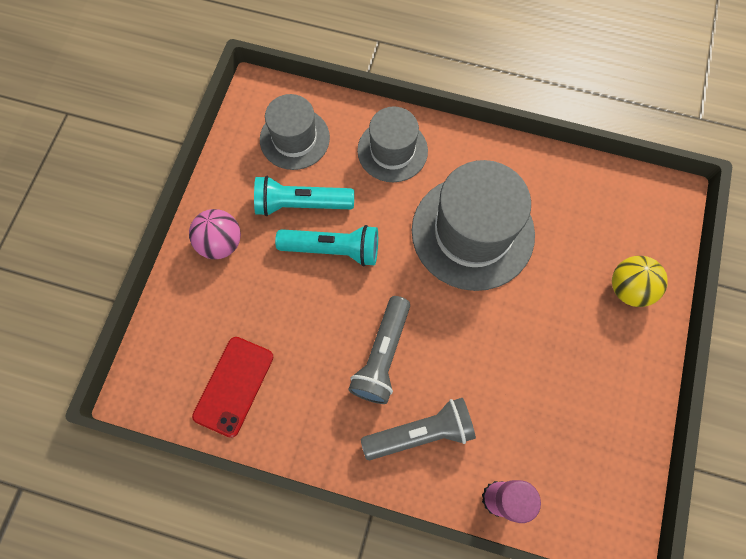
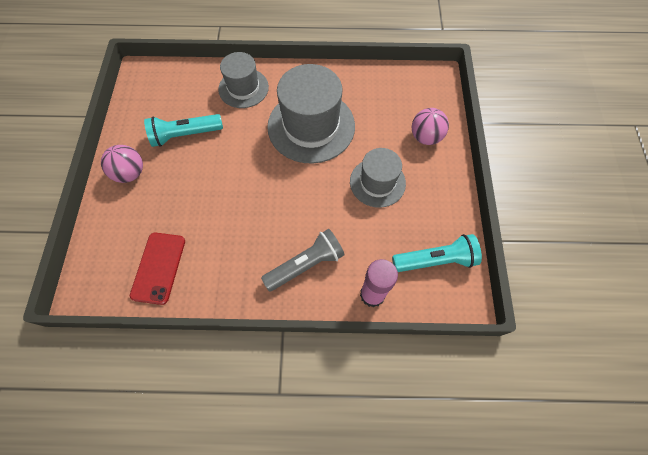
camera: 15 degrees left, 5 degrees down
grey hat [260,94,330,170] -> grey hat moved to [350,148,406,208]
turquoise flashlight [275,225,378,266] -> turquoise flashlight moved to [392,234,482,272]
grey flashlight [348,296,410,404] -> none
yellow ball [612,256,668,307] -> pink ball [412,108,449,145]

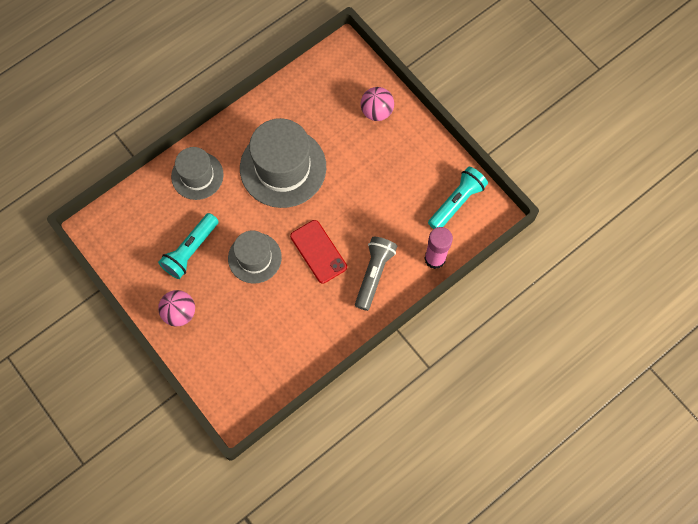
camera: 40 degrees left, 5 degrees up
red phone [130,233,185,305] -> red phone moved to [290,220,347,284]
grey hat [350,148,406,208] -> grey hat moved to [228,230,282,284]

